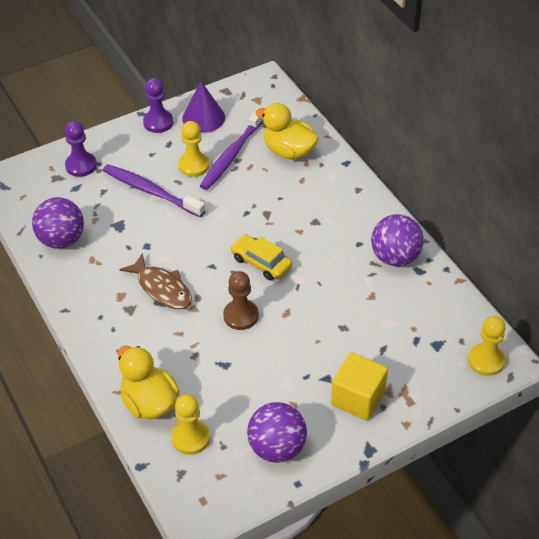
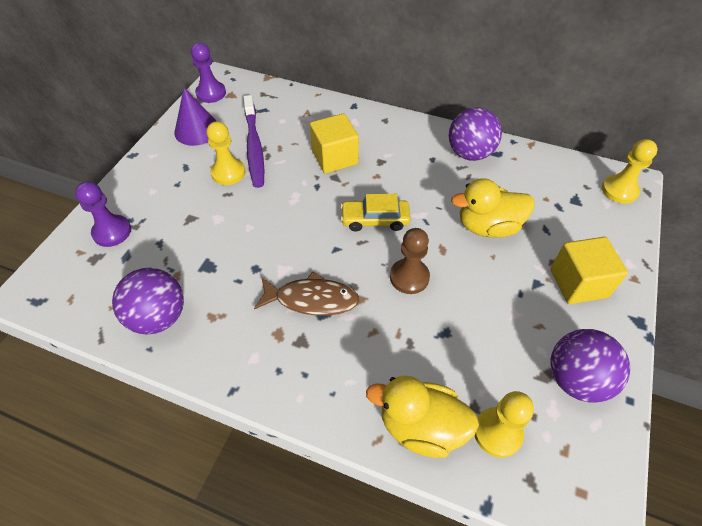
camera: 40 degrees left, 5 degrees up
purple toothbrush [103,164,205,217] -> none
purple pawn [143,78,173,133] -> purple pawn moved to [191,43,226,103]
yellow duck [255,103,318,160] -> yellow duck moved to [451,178,534,237]
none -> yellow cube [310,114,359,173]

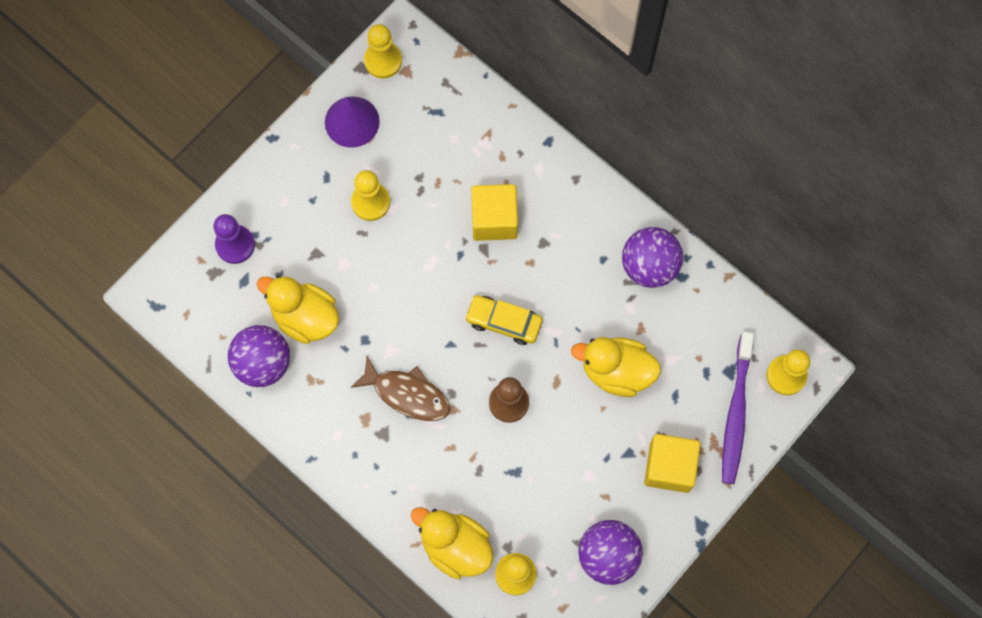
camera: 20 degrees right, 20 degrees up
purple pawn [191,43,226,103] -> yellow pawn [364,24,402,78]
purple toothbrush [243,95,264,188] -> purple toothbrush moved to [722,332,754,484]
none -> yellow duck [257,276,339,344]

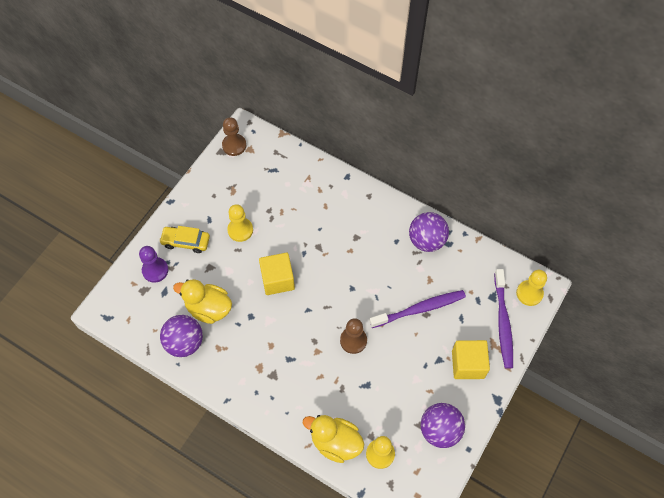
camera: 10 degrees left, 10 degrees down
purple cone [325,97,380,148] -> none
brown fish [351,356,450,421] -> none
yellow pawn [364,24,402,78] -> brown pawn [222,117,246,156]
yellow car [465,295,543,345] -> yellow car moved to [159,226,210,253]
yellow cube [471,184,518,241] -> yellow cube moved to [259,253,295,295]
yellow duck [571,337,661,397] -> purple toothbrush [369,290,466,328]

